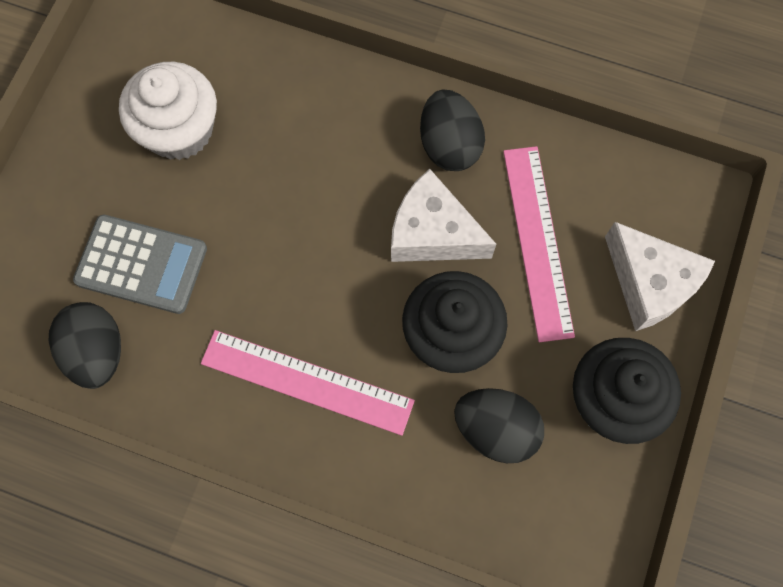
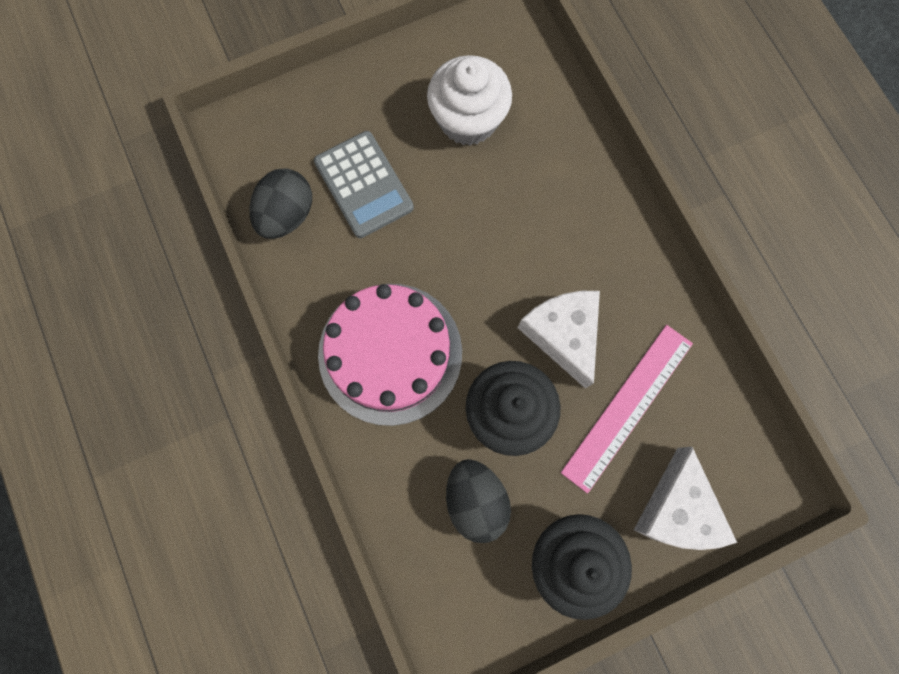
camera: 45 degrees right, 5 degrees up
pink ruler [201,330,415,436] -> pink cake [318,284,462,426]
black egg [420,90,485,171] -> none

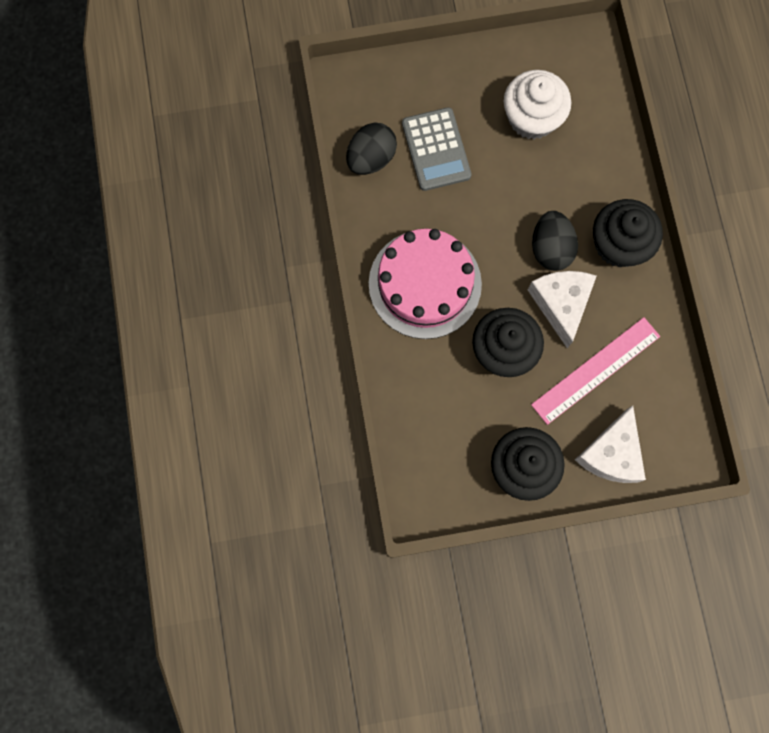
camera: 15 degrees right, 0 degrees up
black egg [446,459,511,543] -> black egg moved to [532,211,578,271]
none -> black cupcake [593,199,663,267]

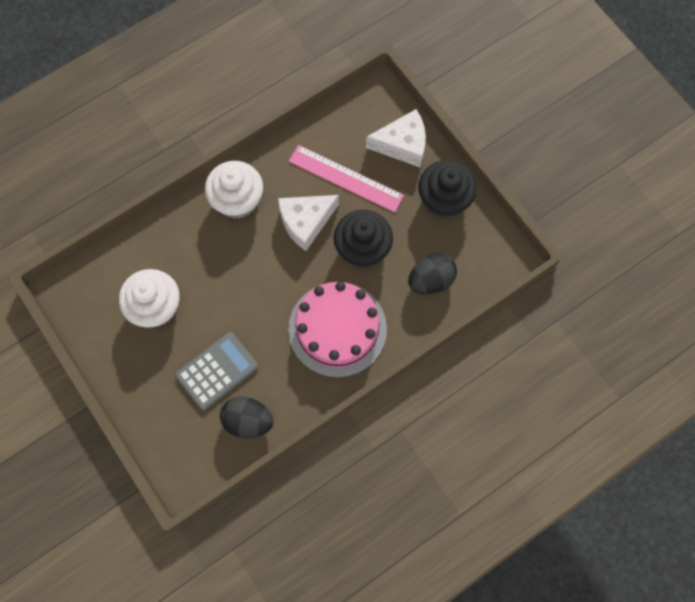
camera: 115 degrees left, 5 degrees down
black egg [532,211,578,271] -> black egg moved to [408,253,457,295]
black cupcake [593,199,663,267] -> white cupcake [205,161,263,219]

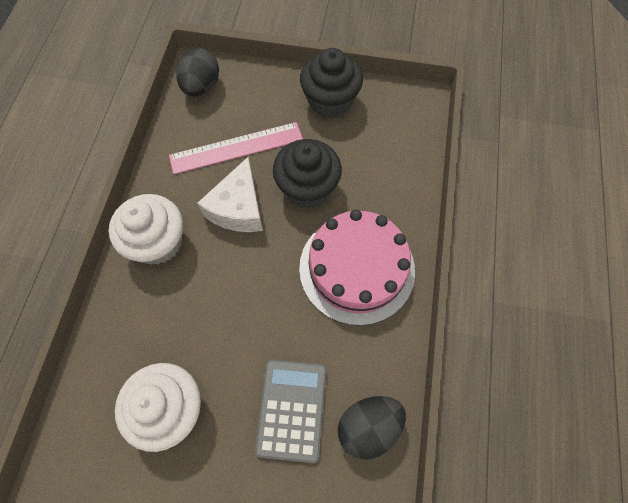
camera: 45 degrees left, 5 degrees down
white cheese [366,109,426,167] -> none
black egg [408,253,457,295] -> black egg moved to [176,48,219,97]

